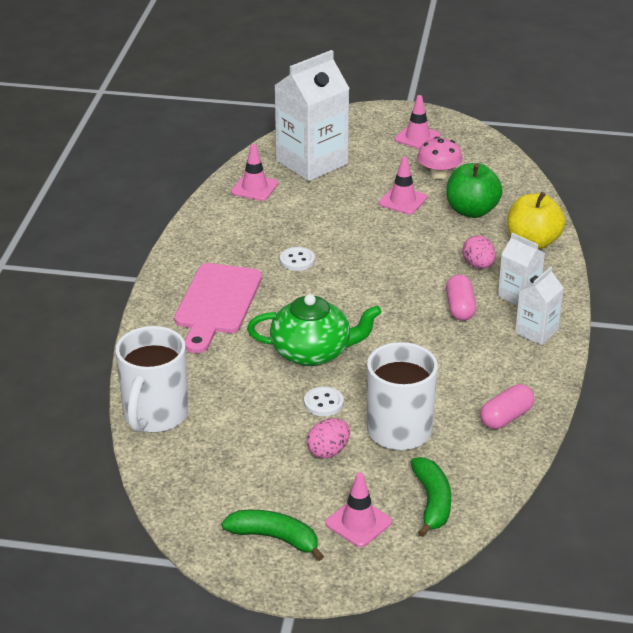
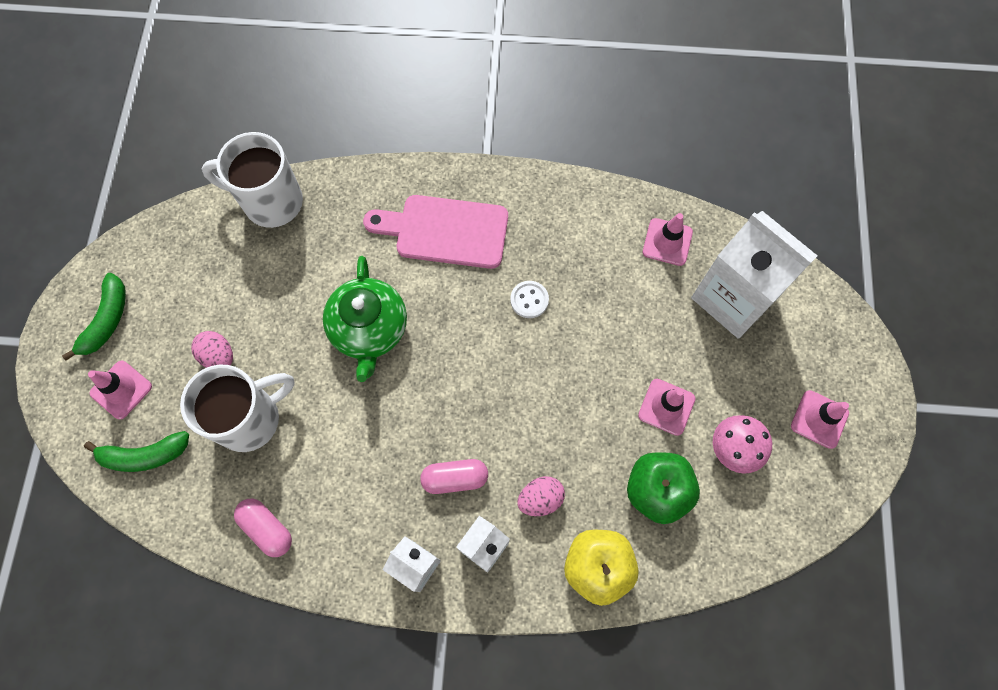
camera: 85 degrees right, 35 degrees up
white button [304,386,344,416] -> none

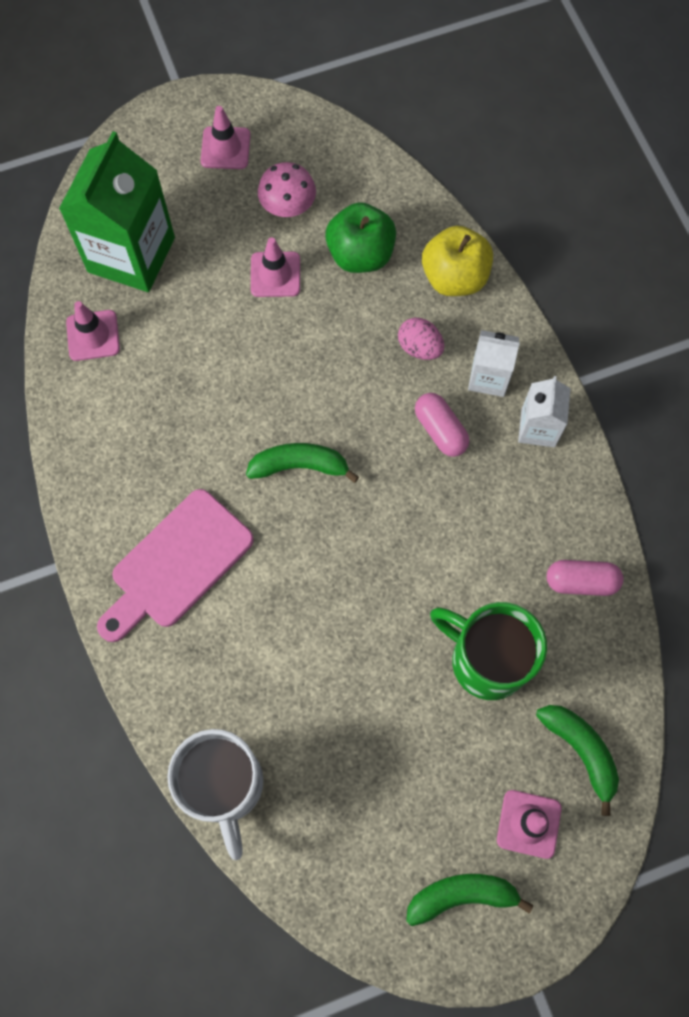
camera: 115 degrees left, 0 degrees up
white mug [180,365,295,452] -> green mug [430,602,547,700]
pink egg [191,331,233,368] -> none
pink capsule [234,499,292,557] -> pink capsule turned 75 degrees clockwise [547,560,623,596]
green teapot [323,256,407,382] -> none
pink cutting board [363,195,508,269] -> pink cutting board turned 60 degrees clockwise [97,489,254,642]
white button [510,281,549,318] -> none
white carton [691,211,817,339] -> green carton [59,131,175,292]
none -> green banana [246,443,359,483]

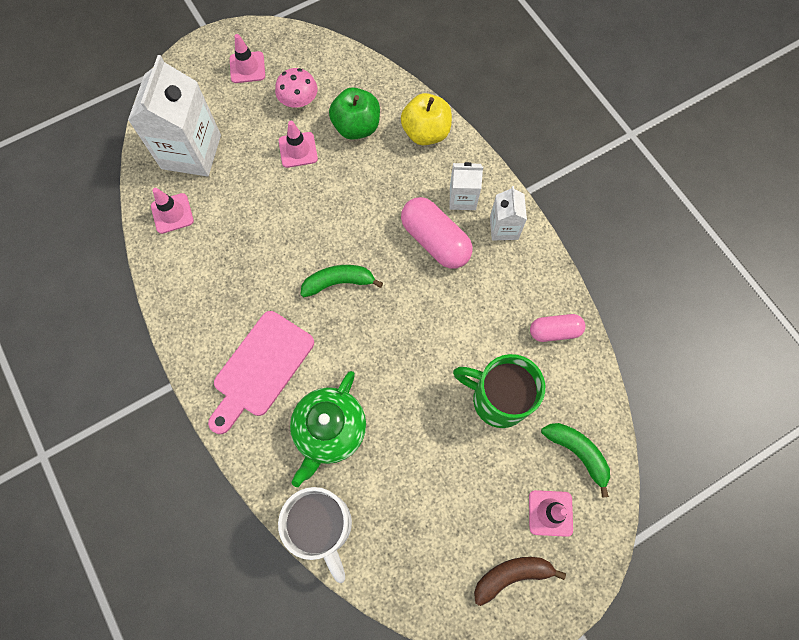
camera: 10 degrees left, 0 degrees up
green carton [59,131,175,292] -> white carton [128,55,221,177]
pink egg [398,318,444,360] -> none
green banana [406,874,533,926] -> brown banana [474,557,566,606]
pink capsule [415,393,469,457] -> pink capsule [401,197,472,269], size x1.63
none -> green teapot [290,371,366,487]

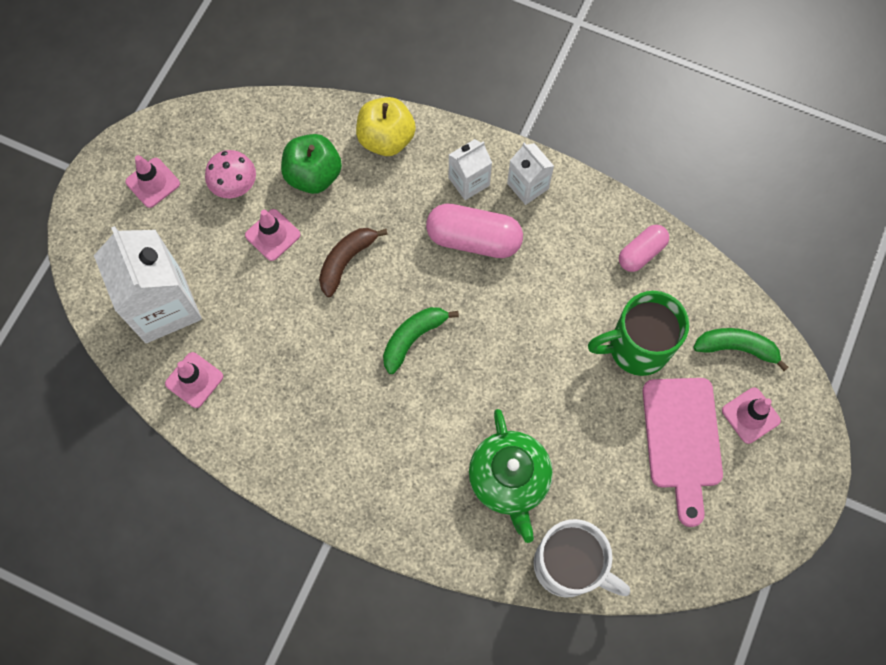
camera: 35 degrees left, 0 degrees up
pink cutting board [208,311,314,434] -> pink cutting board moved to [643,378,723,527]
brown banana [474,557,566,606] -> brown banana moved to [319,228,388,297]

